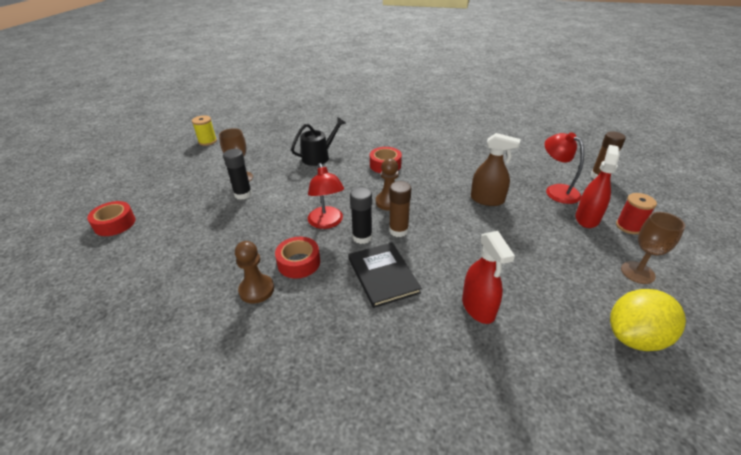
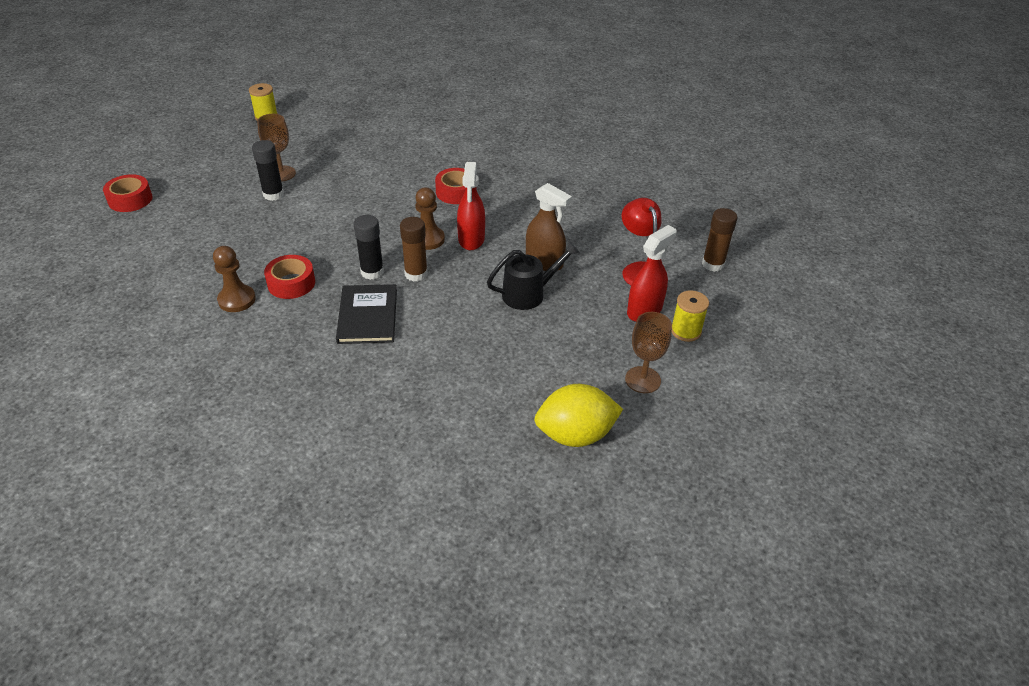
camera: 15 degrees right, 5 degrees up
black watering can [291,117,346,166] -> black watering can moved to [487,241,580,310]
red lamp [308,163,344,229] -> none
red spray bottle [462,231,515,324] -> red spray bottle moved to [457,162,485,250]
red spool [616,193,657,234] -> yellow spool [672,290,709,342]

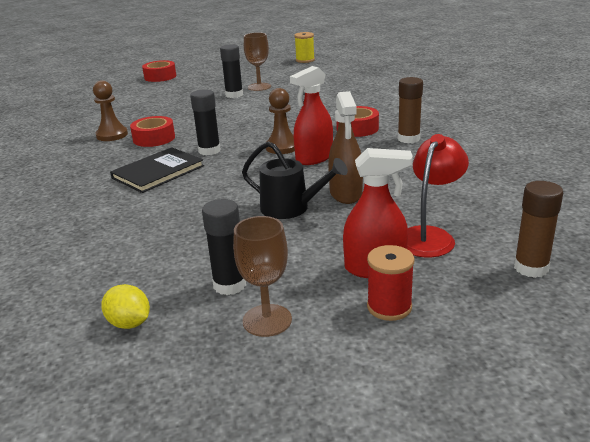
camera: 50 degrees right, 15 degrees down
brown glue stick [400,217,428,282] -> brown glue stick moved to [398,77,423,143]
yellow lemon [534,384,623,447] -> yellow lemon [101,284,150,329], size x0.55
yellow spool [672,290,709,342] -> red spool [367,245,415,321]
none -> black glue stick [202,199,246,295]

